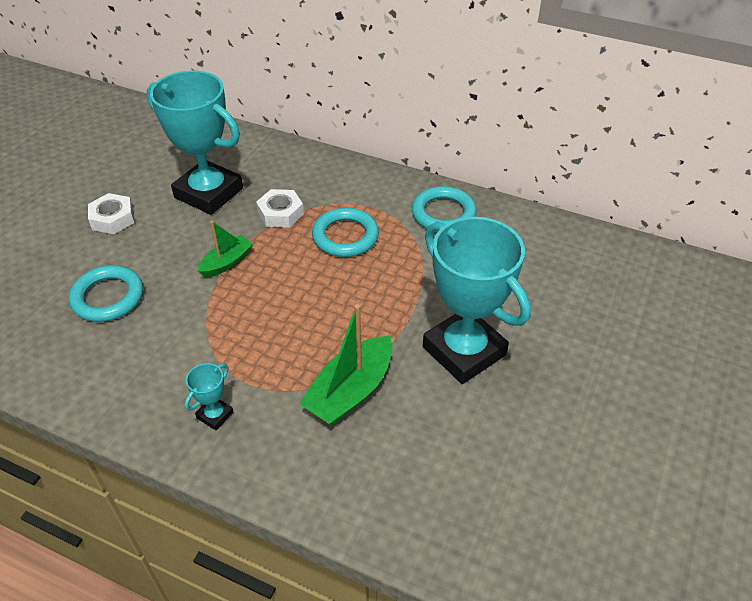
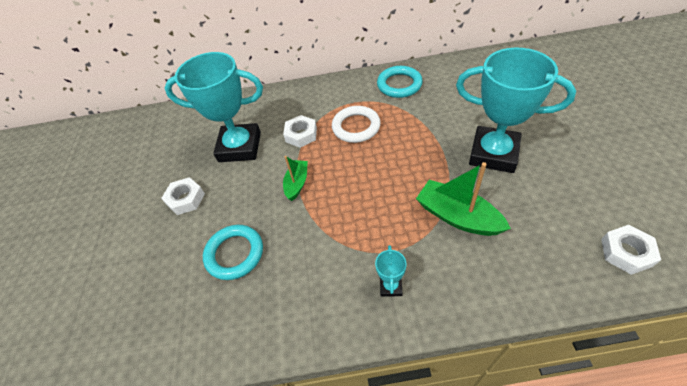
camera: 25 degrees left, 5 degrees up
green boat [299,304,392,426] -> green boat turned 120 degrees clockwise [416,162,511,236]
turquoise ring [312,208,379,257] -> white ring [332,106,381,143]
none -> white nut [601,225,661,275]

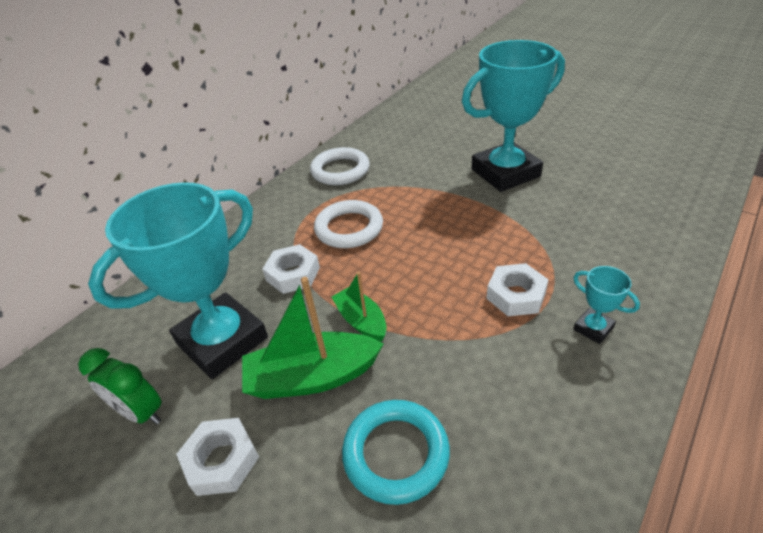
camera: 50 degrees left, 10 degrees down
turquoise ring [377,66,423,98] -> white ring [310,147,370,185]
green boat [416,162,511,236] -> green boat moved to [242,277,384,399]
white nut [601,225,661,275] -> white nut moved to [486,263,549,316]
none -> green clock [78,348,161,425]

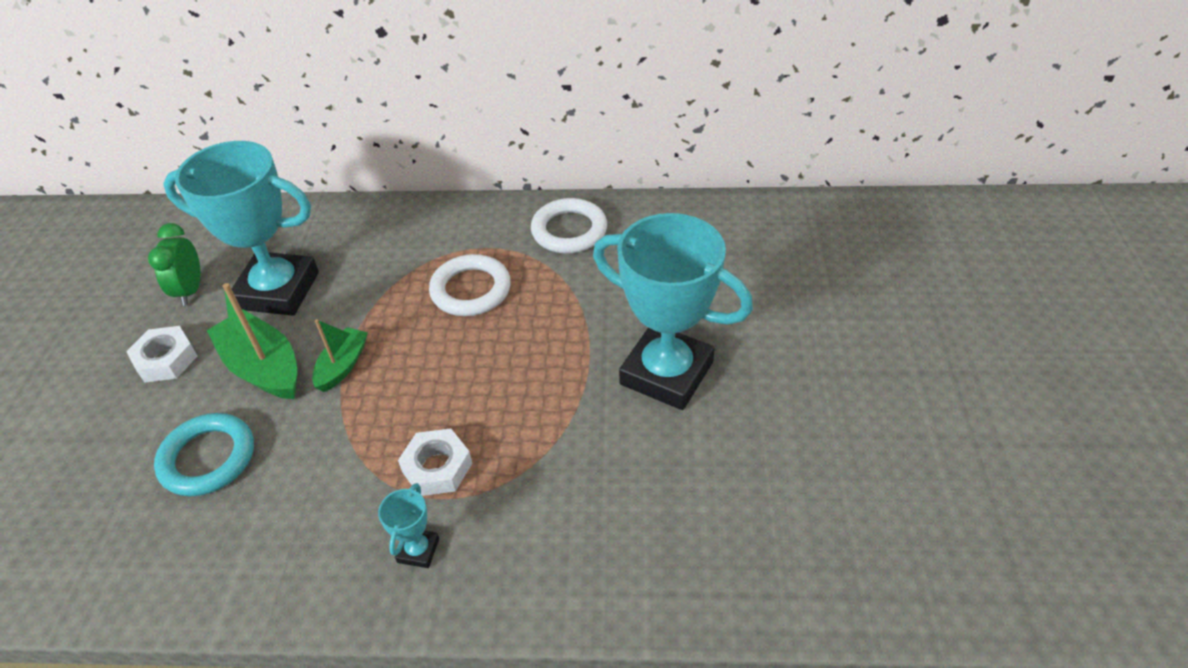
camera: 55 degrees right, 5 degrees up
white nut [262,244,320,294] -> none

